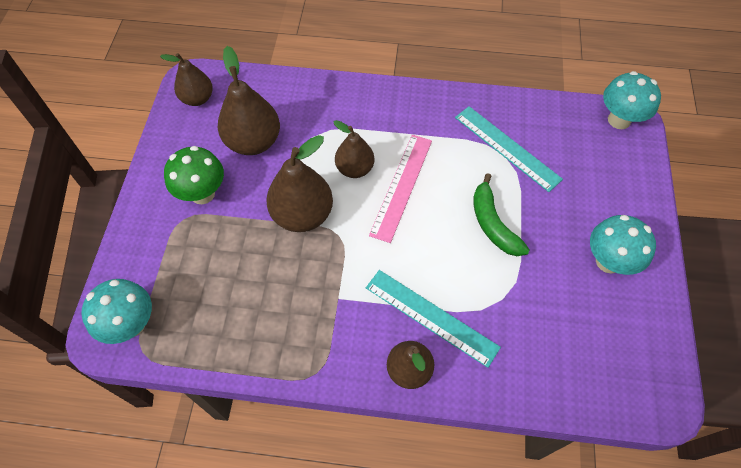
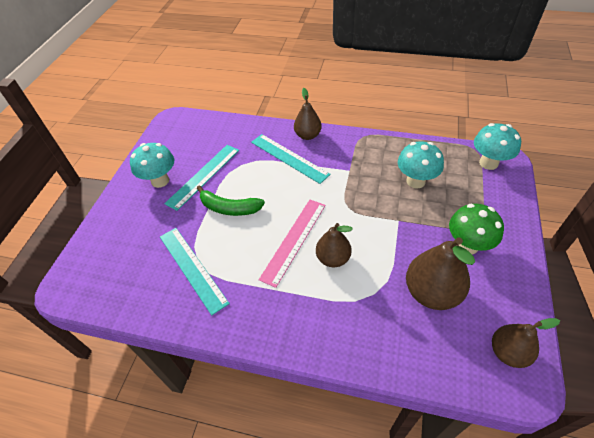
camera: 170 degrees left, 10 degrees down
brown pear [266,135,333,232] -> none
green banana [473,173,530,256] -> green banana turned 120 degrees clockwise [197,186,265,216]
turquoise mushroom [603,71,661,129] -> turquoise mushroom moved to [398,141,444,188]
none -> turquoise ruler [164,145,239,211]

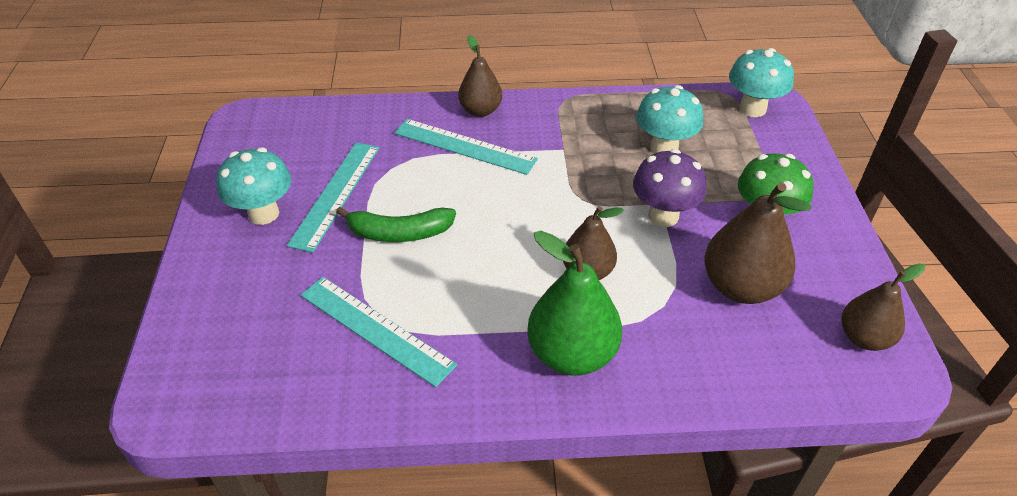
camera: 20 degrees left, 5 degrees down
pink ruler [259,200,326,288] -> none
none -> green pear [527,231,622,376]
none -> purple mushroom [633,149,706,227]

